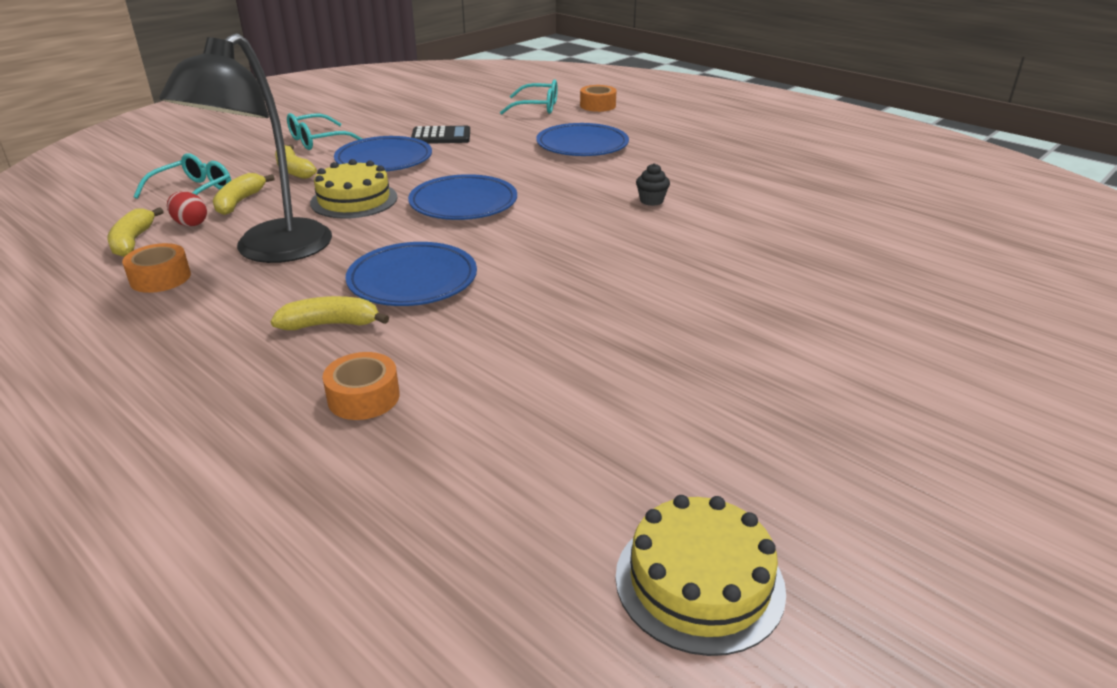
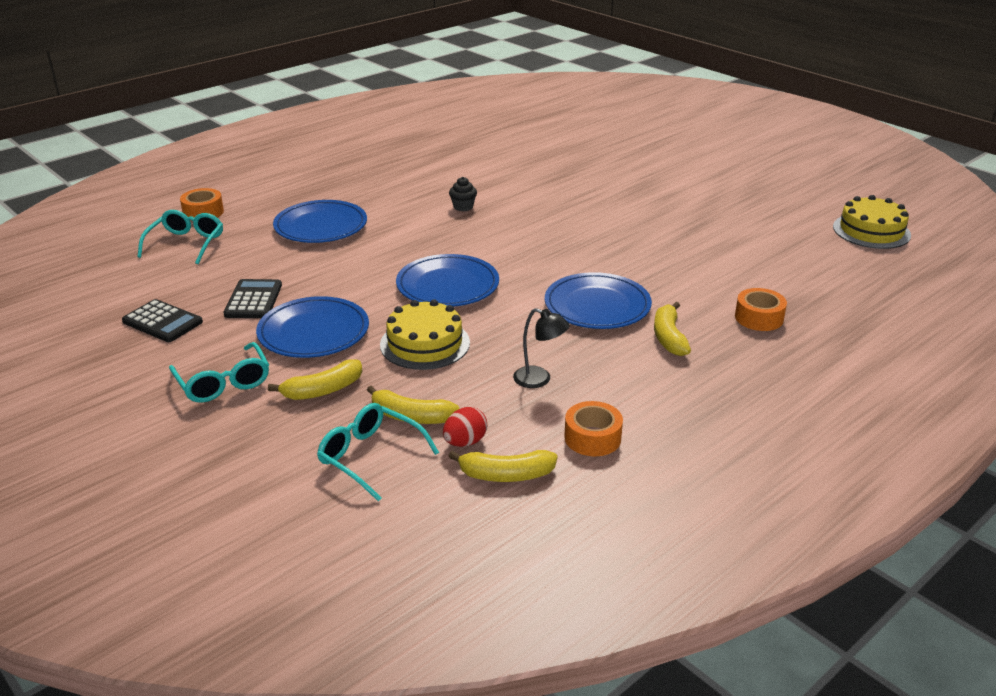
camera: 85 degrees left, 0 degrees up
black lamp [159,33,332,263] -> black lamp [513,308,570,388], size x0.41
none -> black calculator [122,299,203,342]

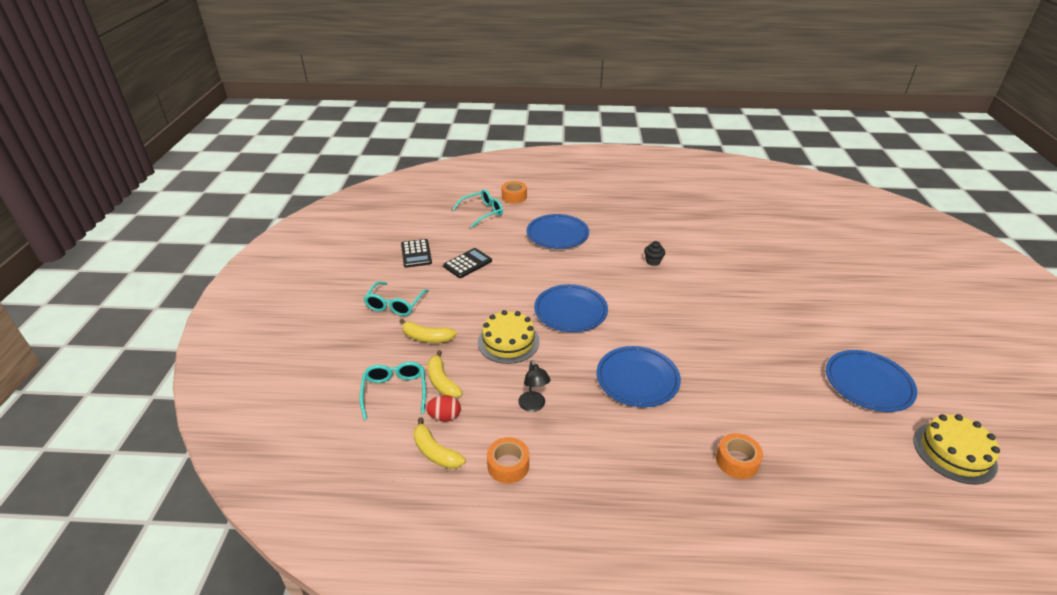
camera: 45 degrees right, 5 degrees up
blue plate [256,296,369,358] -> blue plate moved to [826,350,917,412]
yellow banana [654,302,691,356] -> none

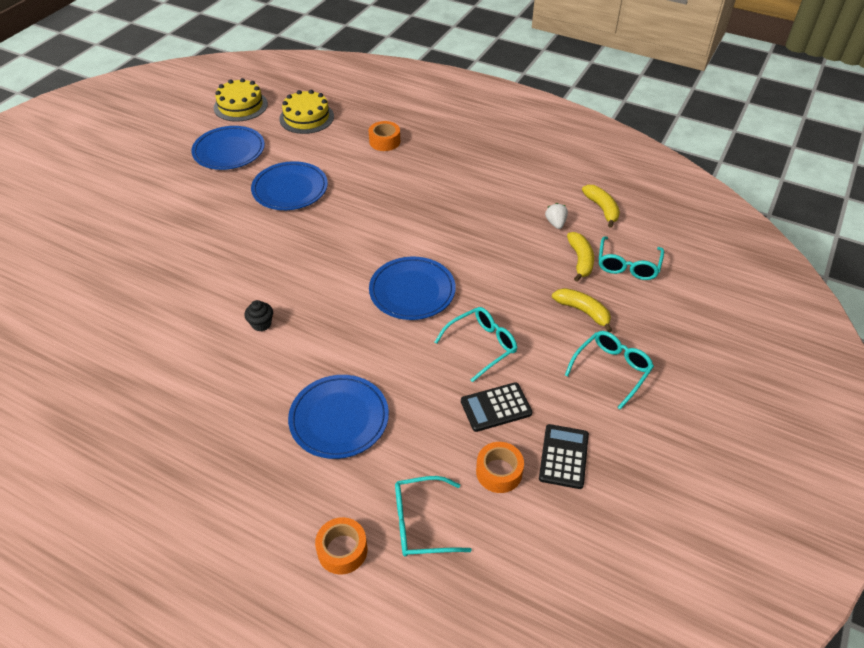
camera: 155 degrees left, 10 degrees up
red egg [426,395,461,422] -> none
yellow cake [478,310,540,364] -> yellow cake moved to [279,90,334,134]
orange tape [487,437,529,484] -> orange tape moved to [476,442,524,493]
black lamp [518,360,551,412] -> none
blue plate [597,346,681,407] -> blue plate moved to [251,161,328,210]
none -> turquoise glasses [435,307,517,382]
none -> white strawberry [545,203,568,229]

